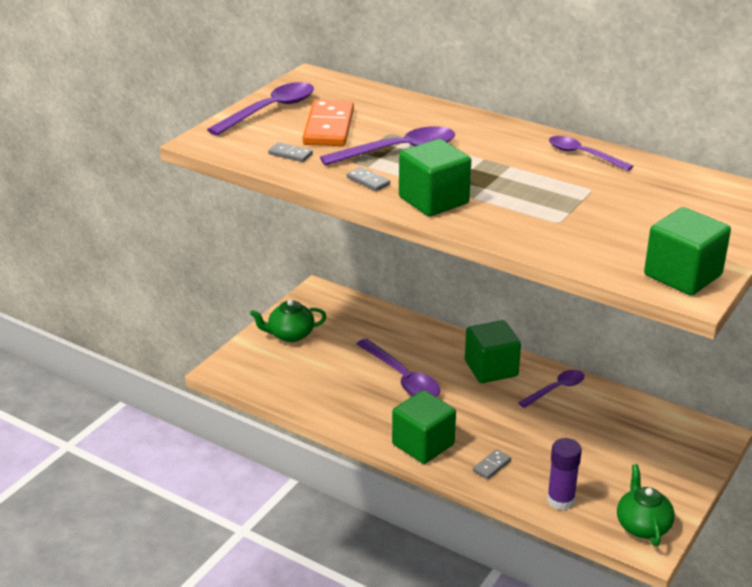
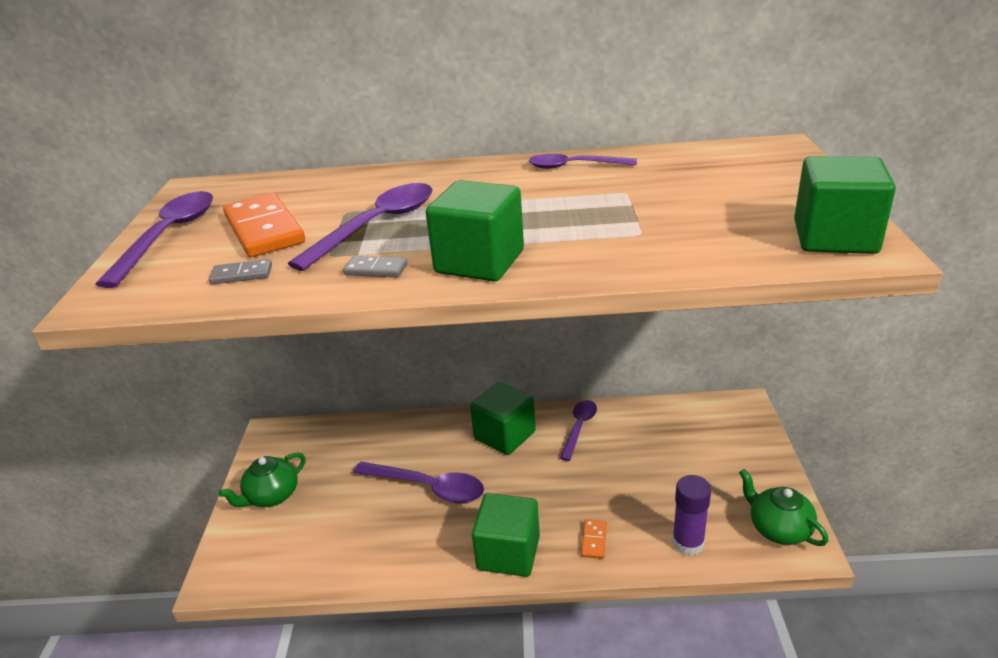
camera: 30 degrees left, 0 degrees up
grey domino [473,449,511,479] -> orange domino [581,519,607,559]

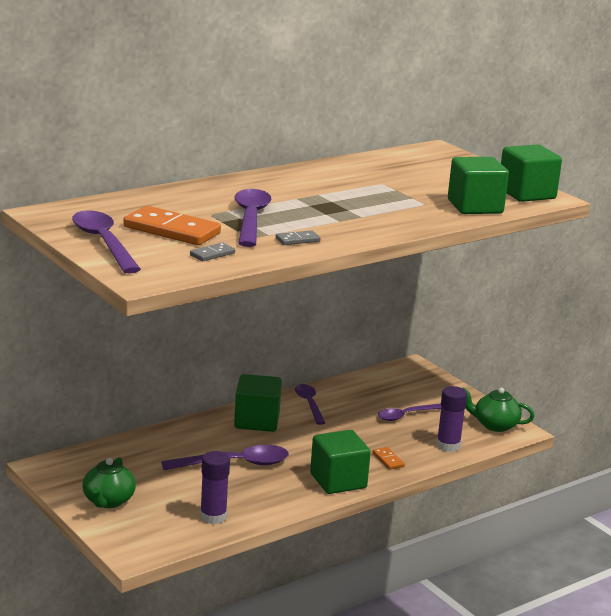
camera: 40 degrees left, 10 degrees down
green cube [426,180,524,281] -> green cube moved to [448,157,509,214]
purple spoon [529,154,637,169] -> purple spoon moved to [378,404,441,421]
none -> purple glue stick [200,451,230,524]

